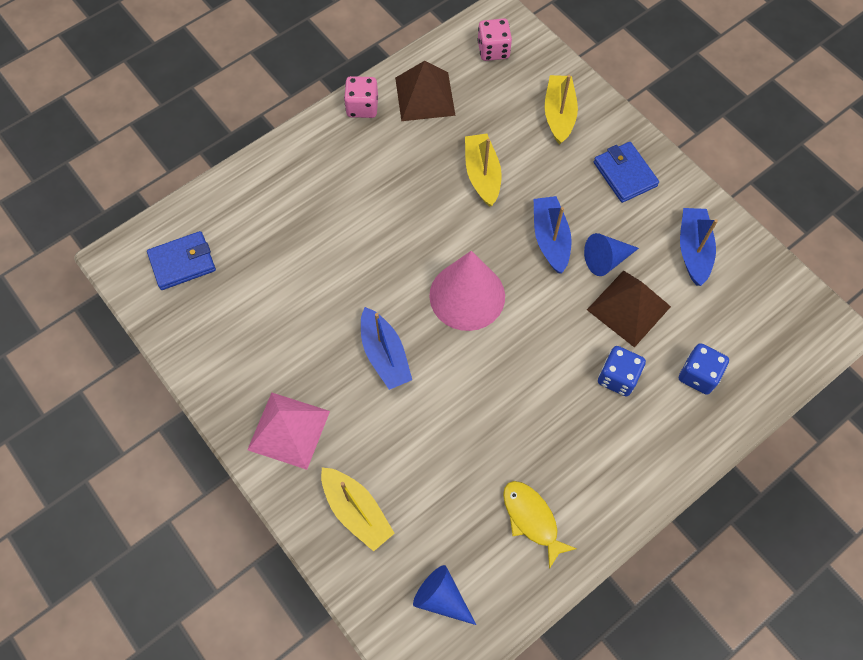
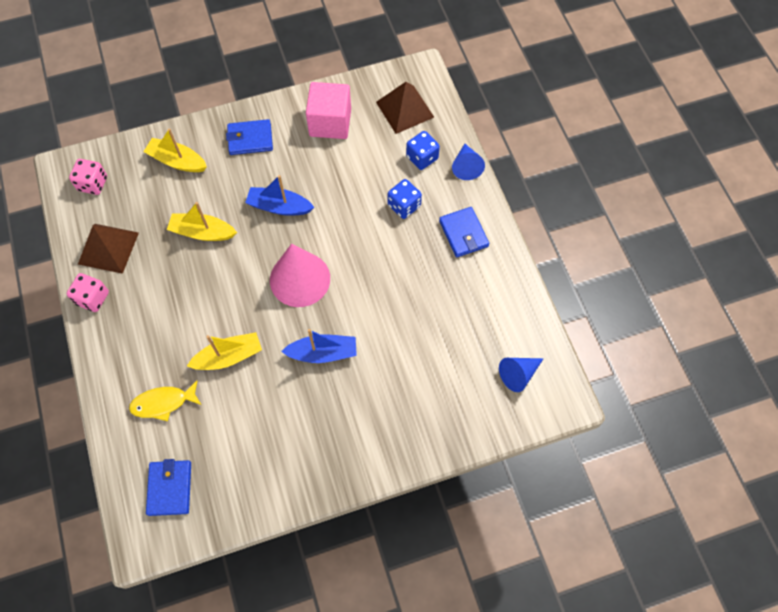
camera: 70 degrees left, 0 degrees up
pink pyramid [247,393,330,470] -> none
yellow boat [321,467,395,551] -> yellow boat moved to [187,332,262,370]
yellow fish [503,481,577,569] -> yellow fish moved to [129,380,201,421]
blue cone [584,233,639,276] -> blue cone moved to [452,144,485,180]
brown pyramid [587,270,671,348] -> brown pyramid moved to [376,82,434,134]
blue boat [680,208,718,286] -> pink cube [306,82,351,139]
none -> blue wallet [439,207,489,257]

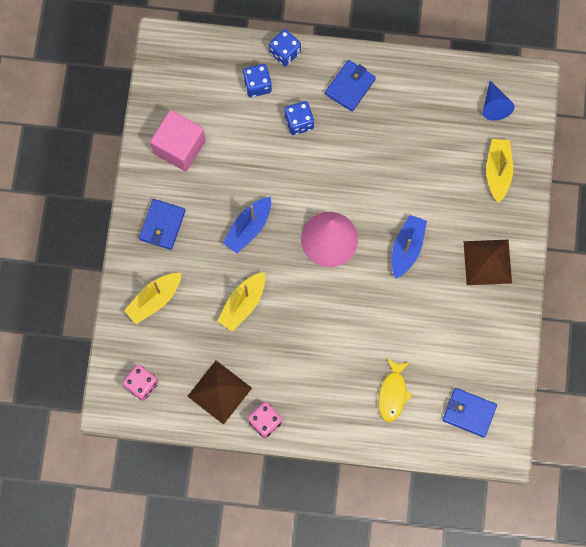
camera: 65 degrees left, 10 degrees up
yellow boat [187,332,262,370] -> yellow boat moved to [486,139,513,203]
brown pyramid [376,82,434,134] -> brown pyramid moved to [463,240,512,285]
blue wallet [439,207,489,257] -> blue wallet turned 60 degrees counterclockwise [325,60,376,112]
blue cone [452,144,485,180] -> blue dice [269,29,301,66]

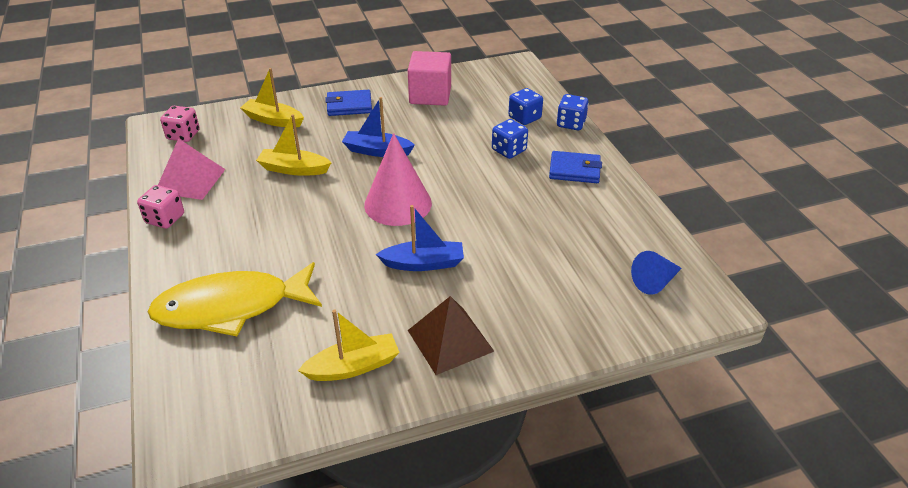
camera: 65 degrees right, 35 degrees down
brown pyramid [187,360,252,425] -> pink pyramid [158,138,226,200]
yellow fish [378,358,412,422] -> yellow fish [147,262,322,336], size x1.95
blue wallet [443,388,497,437] -> none
yellow boat [486,139,513,203] -> yellow boat moved to [298,310,400,381]

